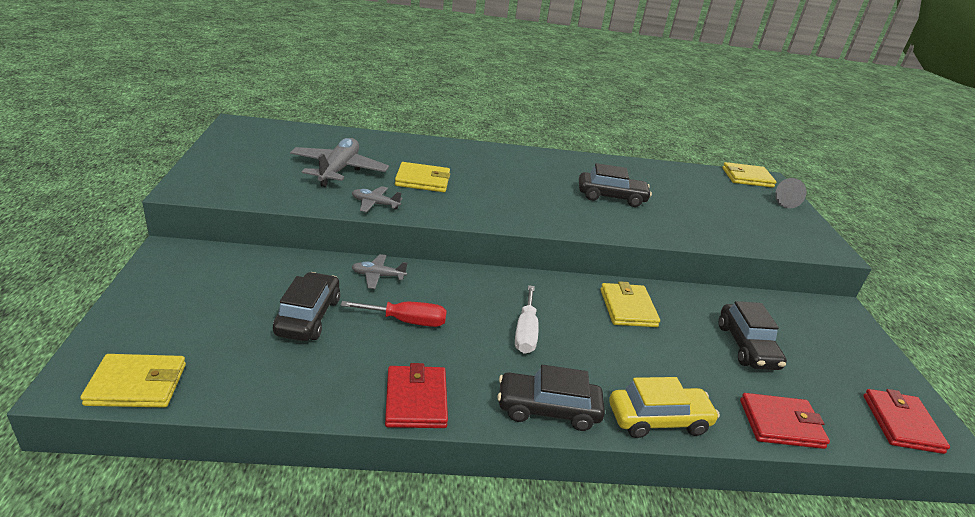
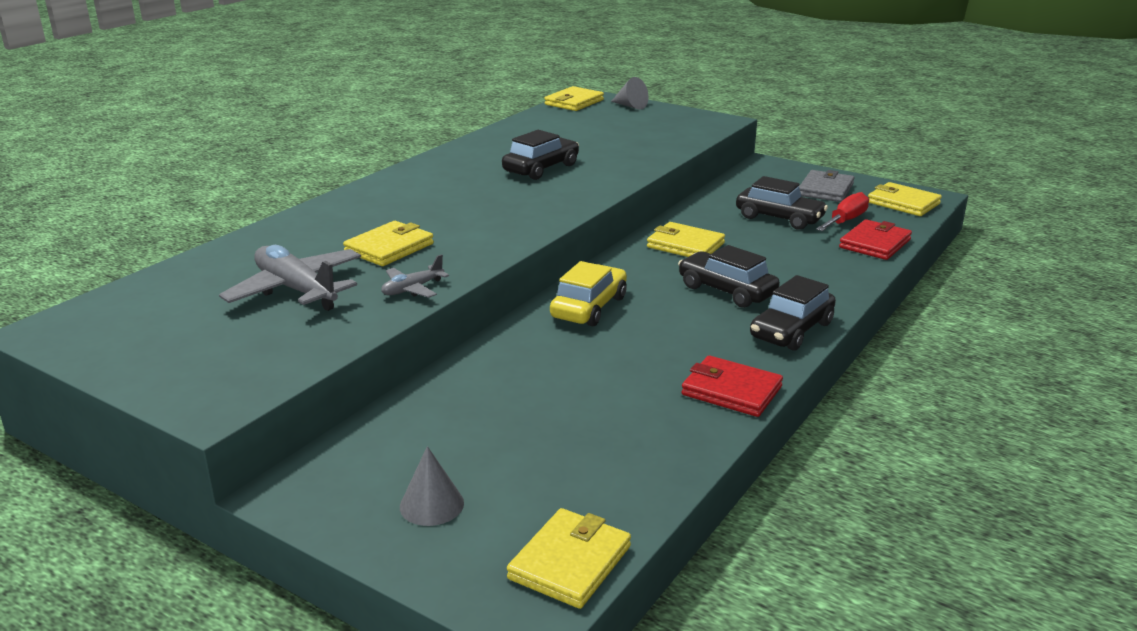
camera: 50 degrees left, 5 degrees down
black car [273,272,340,341] -> black car moved to [678,245,780,308]
red screwdriver [340,301,447,327] -> red screwdriver moved to [816,192,869,231]
grey plane [352,254,407,289] -> none
white screwdriver [515,285,539,354] -> none
yellow car [609,377,720,438] -> yellow car moved to [550,261,627,326]
red wallet [863,389,950,454] -> yellow wallet [868,182,942,216]
none -> grey cone [400,446,464,526]
none -> grey wallet [799,170,854,202]

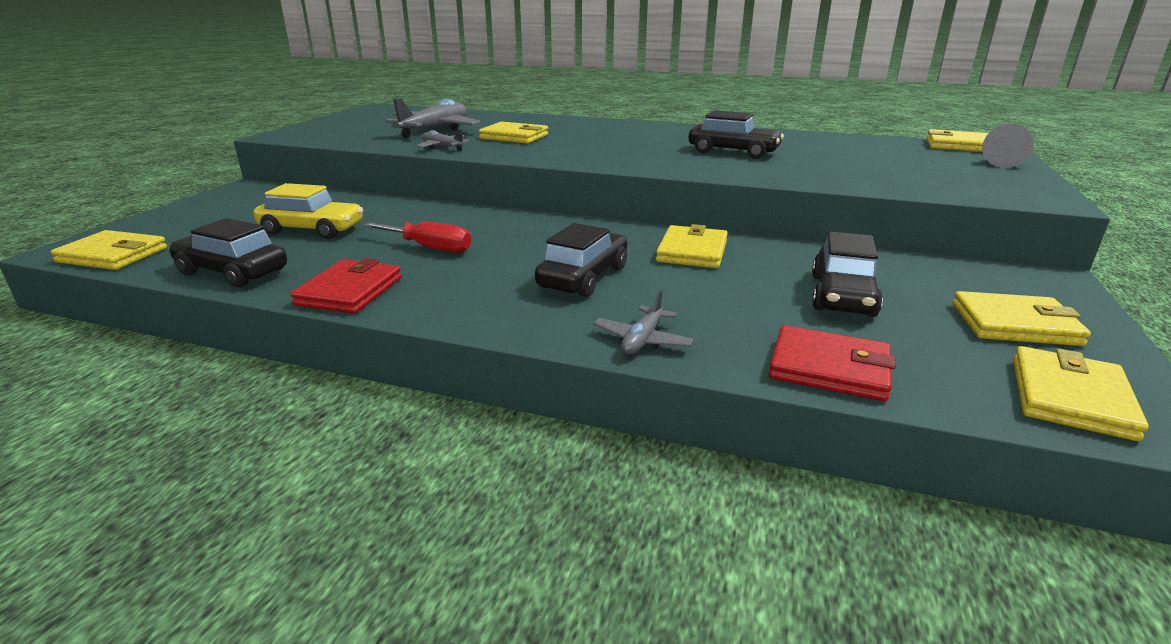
camera: 75 degrees right, 0 degrees up
grey cone [400,446,464,526] -> none
yellow car [550,261,627,326] -> yellow car moved to [254,183,363,239]
black car [750,275,836,351] -> black car moved to [169,218,287,287]
grey wallet [799,170,854,202] -> yellow wallet [953,291,1091,346]
red screwdriver [816,192,869,231] -> red screwdriver moved to [363,222,471,253]
none -> grey plane [594,290,694,354]

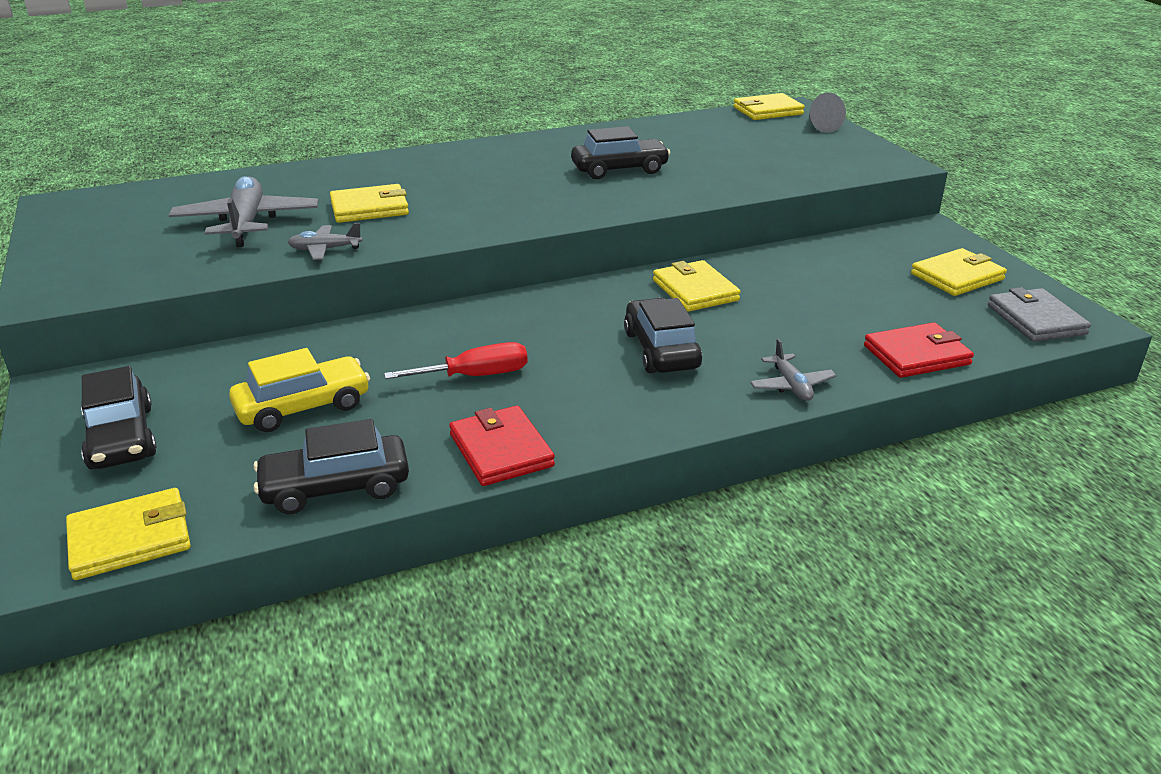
camera: 40 degrees left, 5 degrees up
black car [812,231,883,317] -> black car moved to [81,366,157,469]
yellow wallet [1013,346,1149,441] -> grey wallet [988,287,1091,342]

